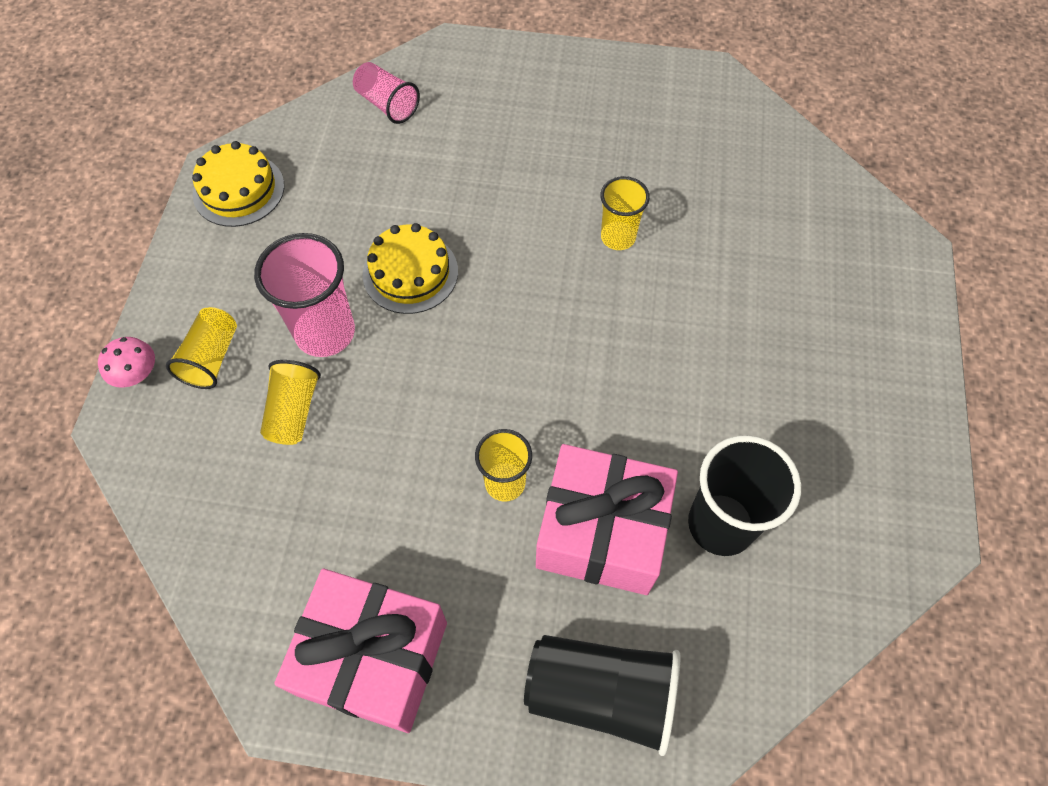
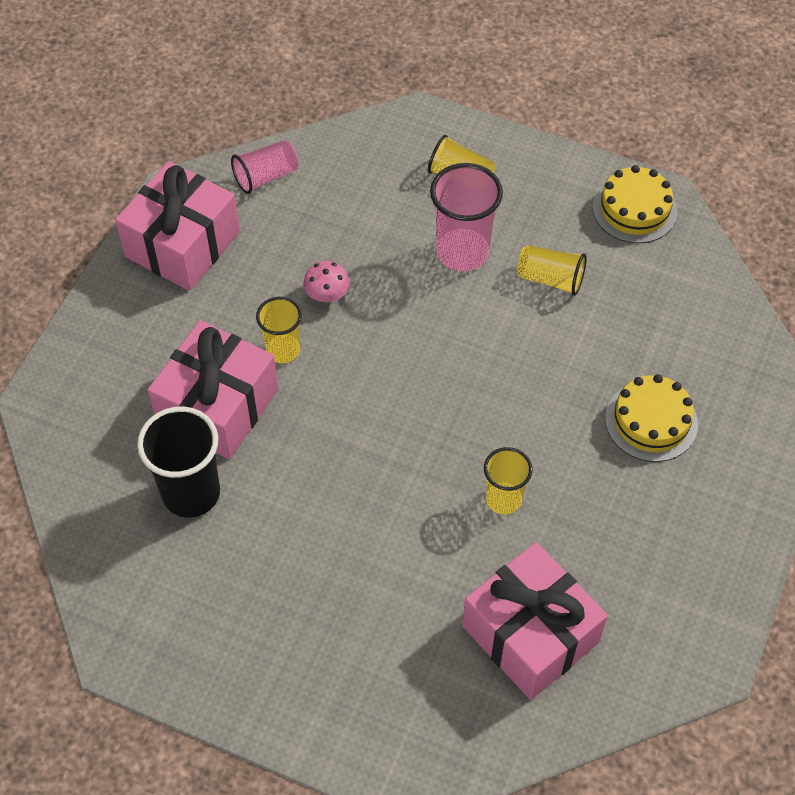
camera: 105 degrees right, 5 degrees down
pink mushroom [98,337,155,388] -> pink mushroom moved to [303,261,350,302]
yellow cup [260,360,321,445] -> yellow cup moved to [517,245,587,296]
pink cup [353,62,420,124] -> pink cup moved to [231,140,299,194]
yellow cake [363,223,458,314] -> yellow cake moved to [605,374,698,462]
black cup [524,635,681,756] -> none
none -> pink gift [462,542,608,700]

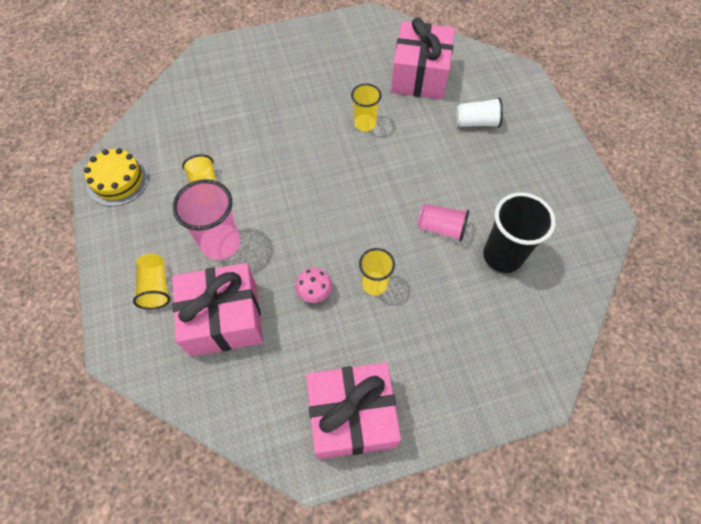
camera: 130 degrees left, 5 degrees up
pink gift [148,320,278,459] -> pink gift moved to [172,263,263,357]
pink cup [231,140,299,194] -> pink cup moved to [417,204,469,242]
yellow cake [605,374,698,462] -> none
none -> white cup [456,97,503,128]

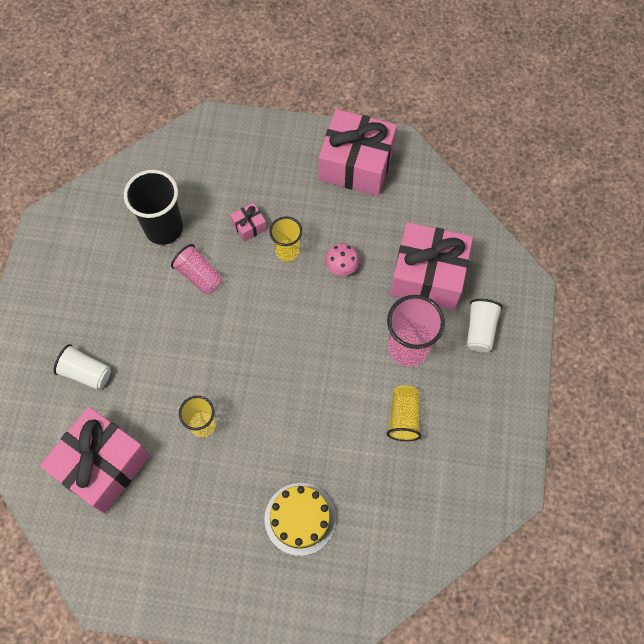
camera: 155 degrees left, 5 degrees up
yellow cake [84,148,149,206] -> yellow cake moved to [264,483,336,556]
yellow cup [133,254,170,309] -> white cup [467,299,503,352]
none -> pink gift [230,203,267,242]

